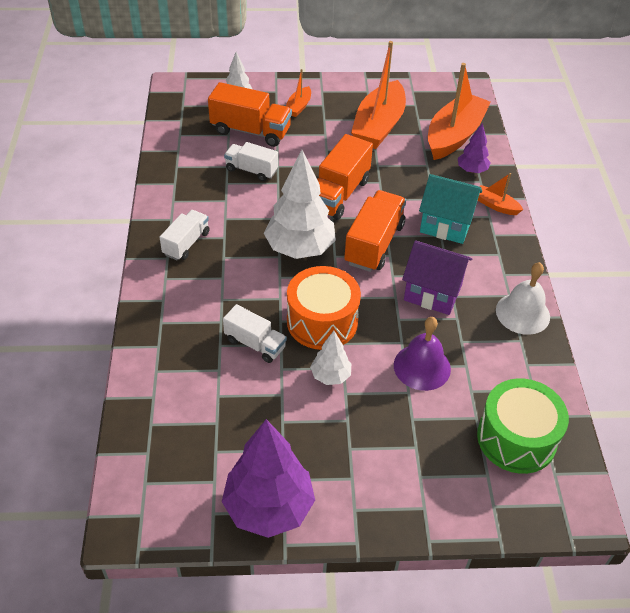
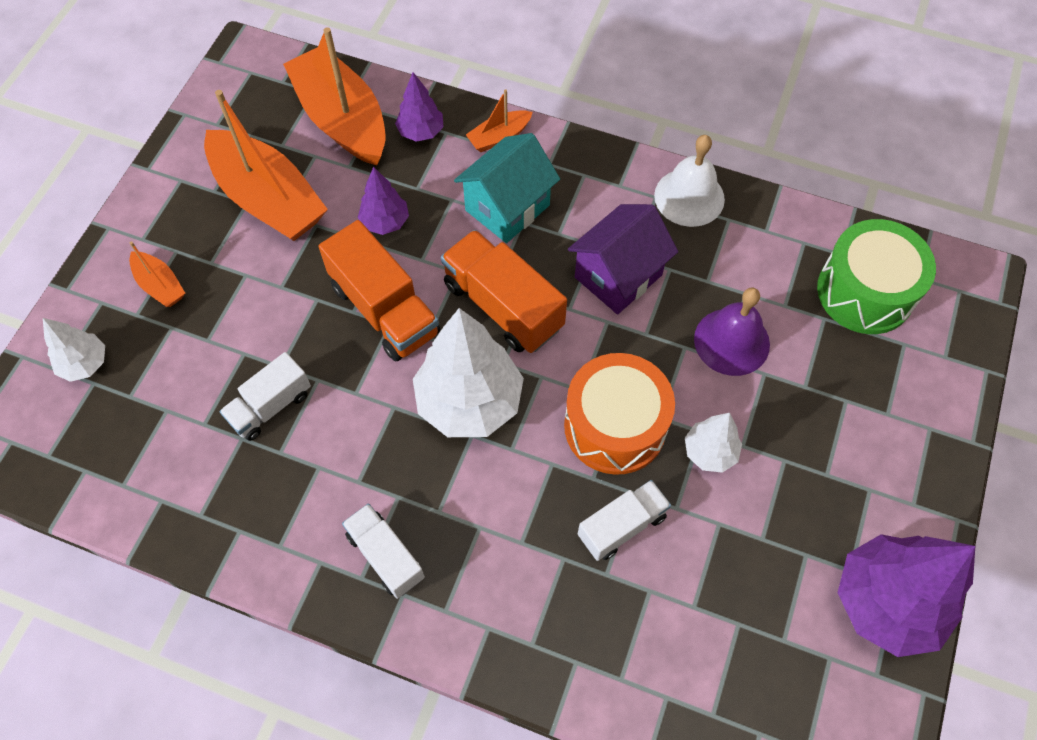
camera: 65 degrees left, 15 degrees up
orange truck [208,82,292,147] -> none
none -> purple tree [358,167,409,235]

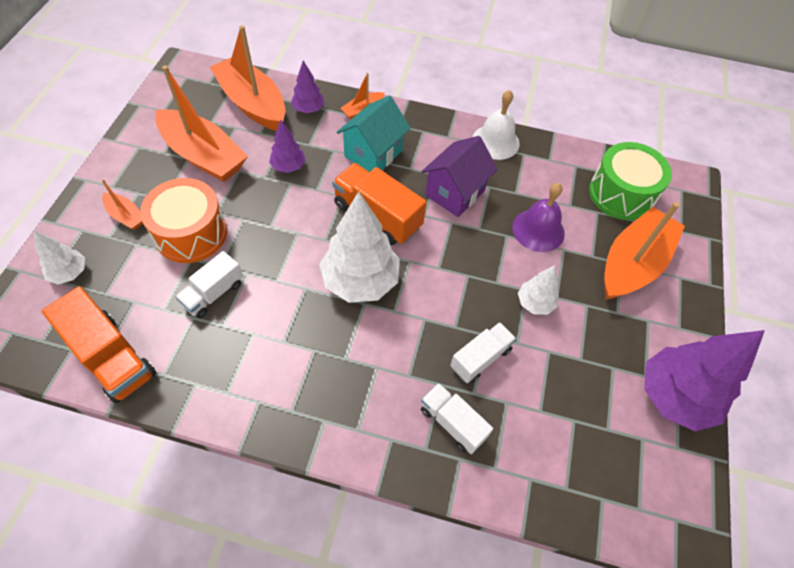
camera: 10 degrees left, 5 degrees down
orange truck [318,220,440,361] -> orange truck moved to [42,286,156,403]
white truck [342,503,425,599] -> white truck moved to [421,383,493,454]
orange drum [564,353,675,475] -> orange drum moved to [140,178,227,263]
none -> orange boat [604,202,685,300]

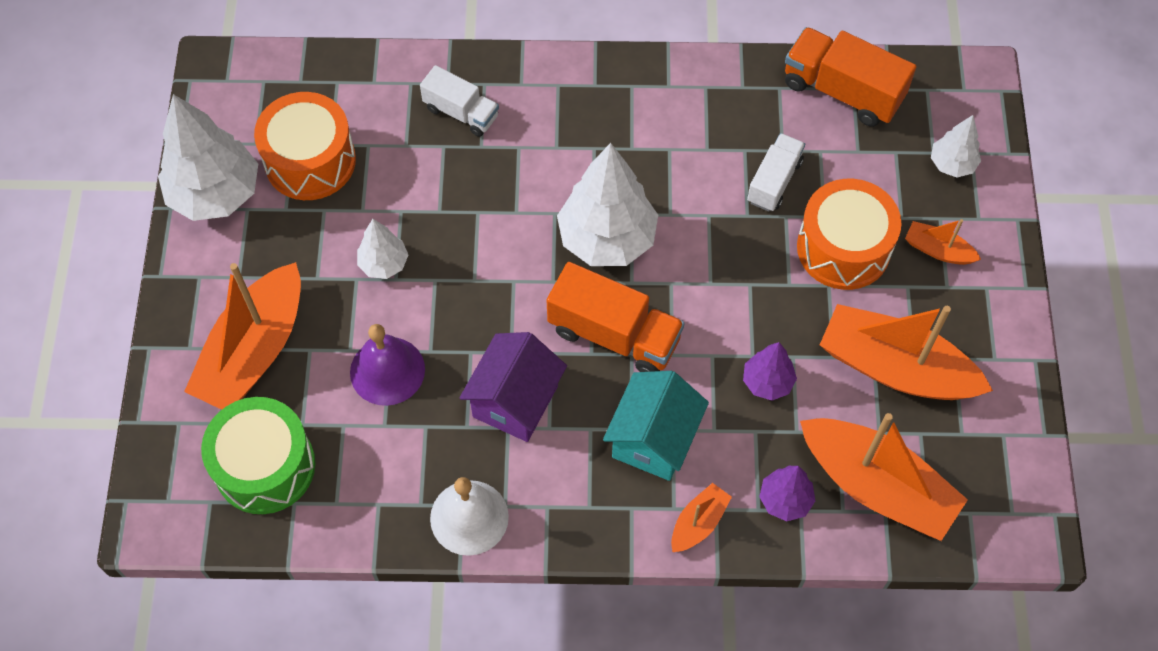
camera: 170 degrees right, 5 degrees up
white truck [450,322,516,383] -> none
purple tree [644,330,765,431] -> white tree [158,94,258,221]
none -> orange drum [254,92,356,200]

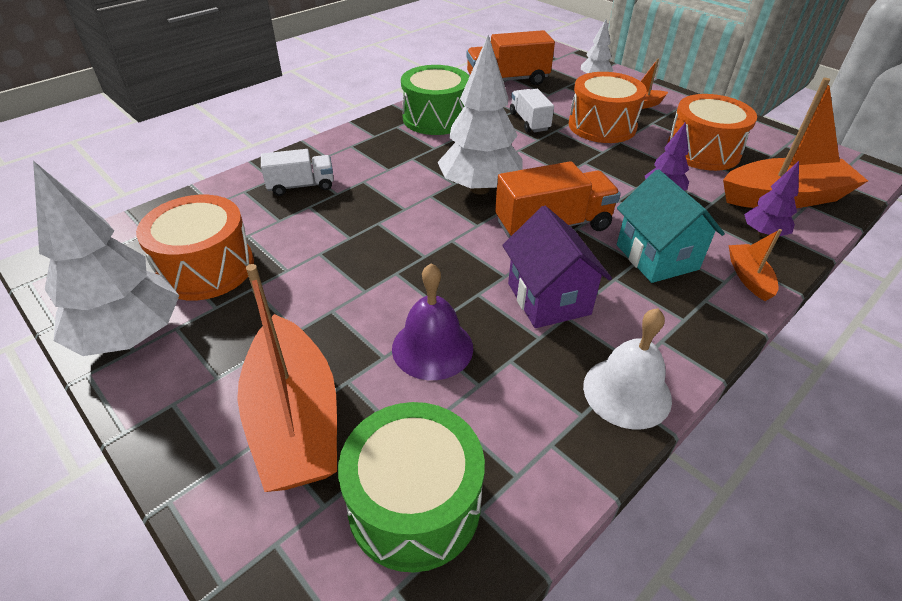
camera: 45 degrees left, 20 degrees down
white tree [357,219,408,279] -> none
orange boat [820,304,993,400] -> orange drum [667,94,757,171]
none -> green drum [401,65,469,135]

